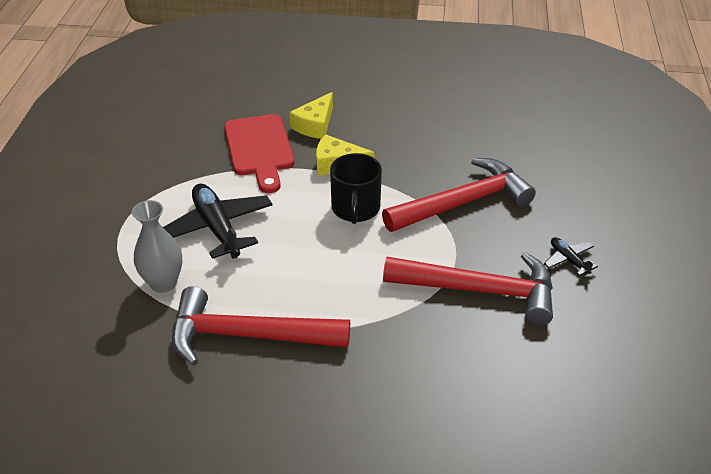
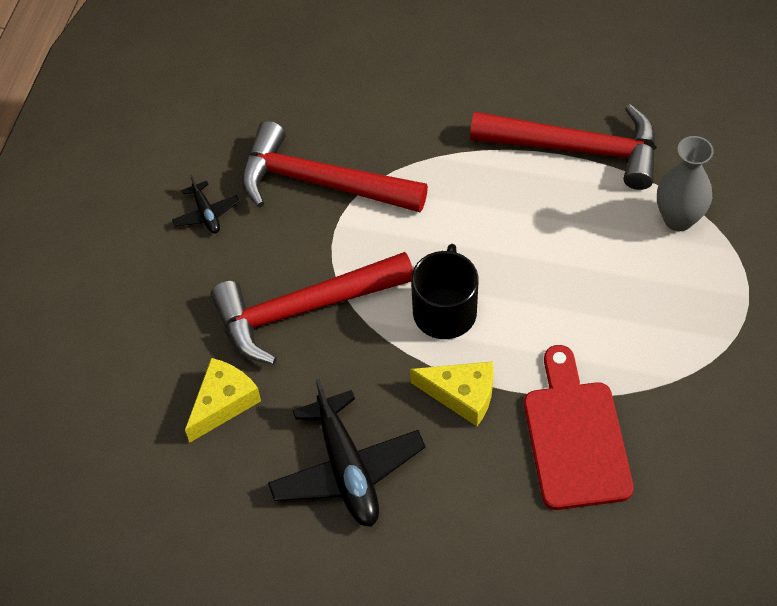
camera: 170 degrees left, 15 degrees up
black plane [163,183,273,259] -> black plane moved to [268,379,426,527]
yellow cheese [290,92,333,139] -> yellow cheese moved to [185,358,261,443]

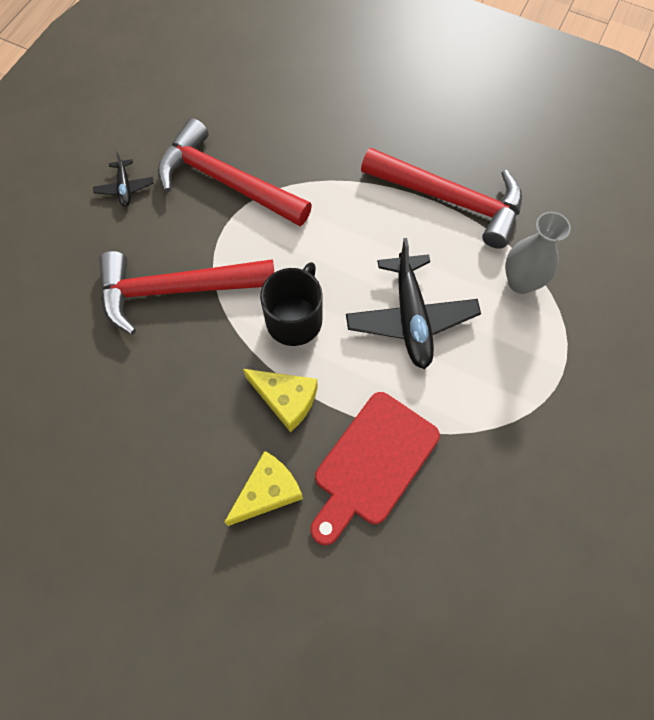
camera: 10 degrees right, 10 degrees up
yellow cheese [185,358,261,443] -> yellow cheese moved to [224,451,303,526]
black plane [268,379,426,527] -> black plane moved to [346,238,481,369]
red cutting board [524,345,634,510] -> red cutting board turned 150 degrees counterclockwise [310,392,440,545]

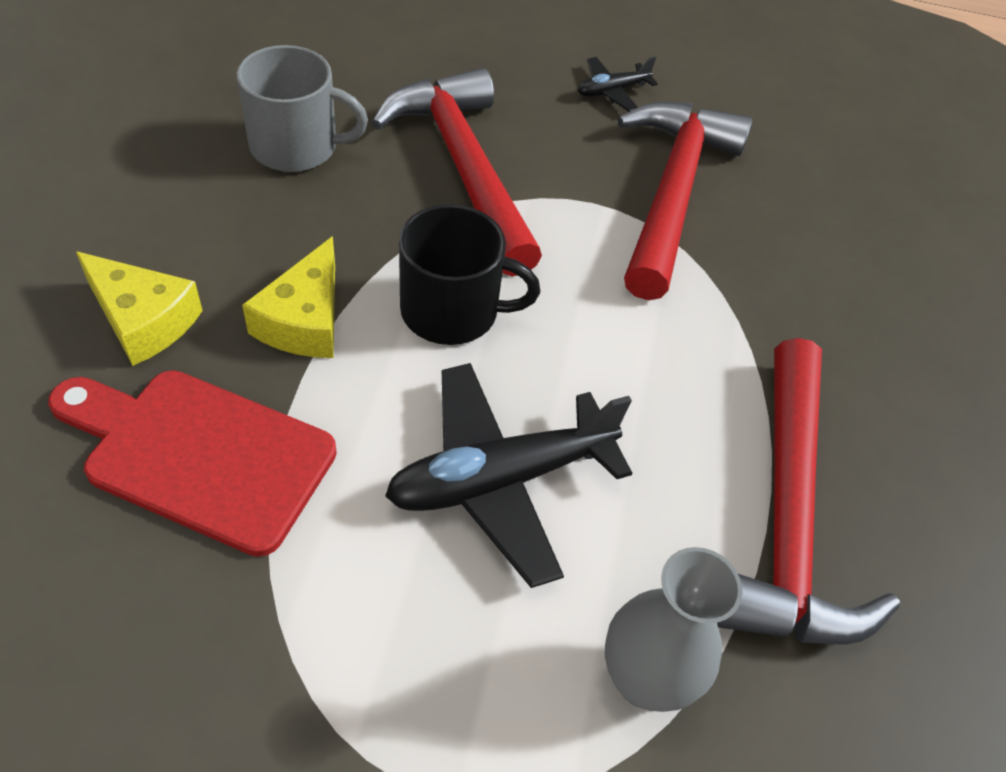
camera: 70 degrees right, 15 degrees down
none -> grey mug [236,45,368,172]

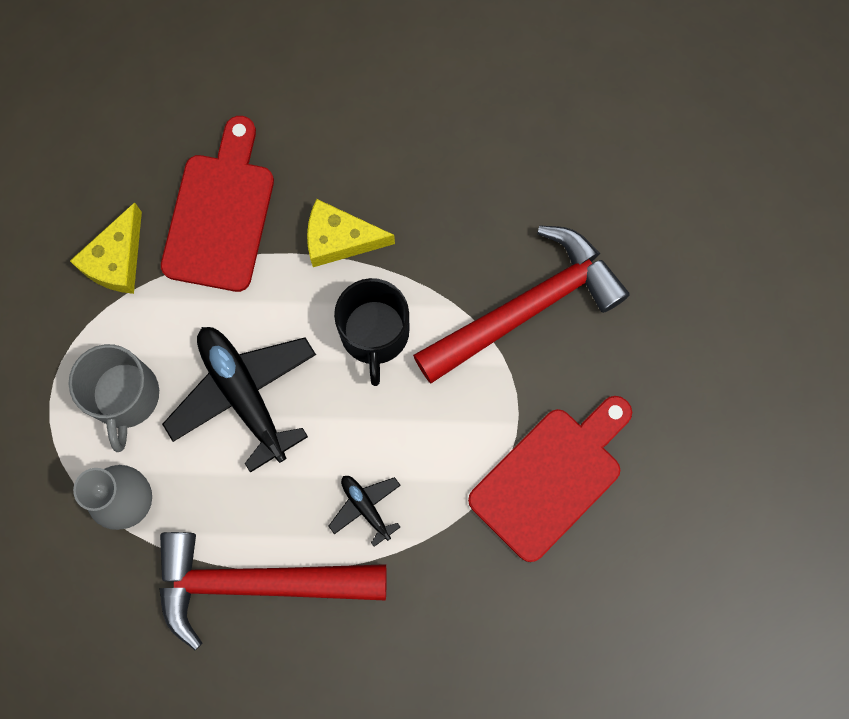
camera: 85 degrees right, 25 degrees up
yellow cheese [76,251,203,366] -> yellow cheese moved to [70,202,142,294]
grey mug [236,45,368,172] -> grey mug moved to [69,344,159,452]
black plane [578,56,658,112] -> black plane moved to [328,476,401,547]
red hammer [618,101,752,300] -> red cutting board [468,396,632,562]

